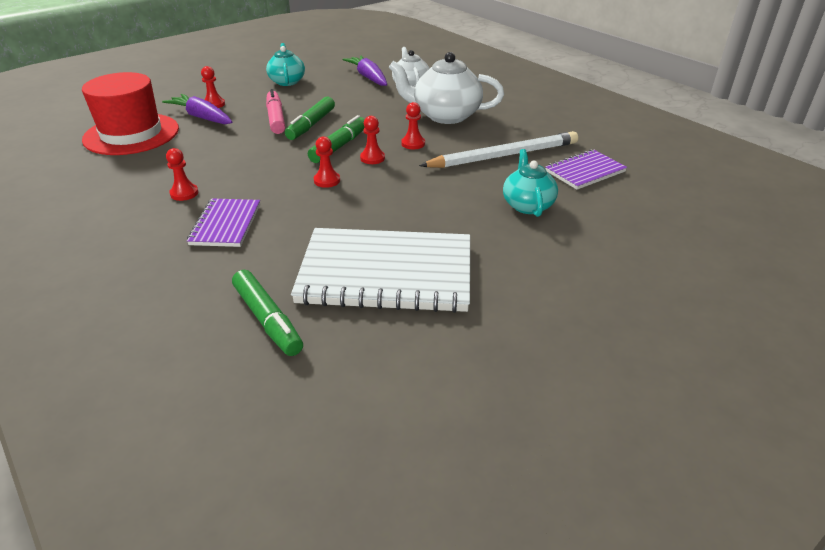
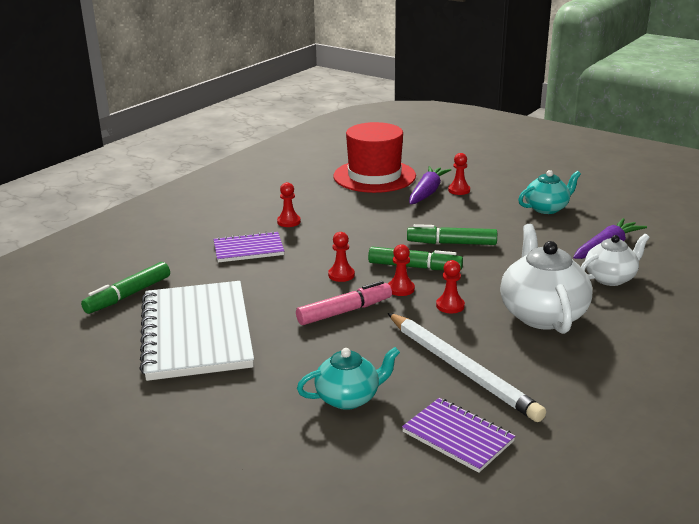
camera: 75 degrees right, 10 degrees down
pink marker [266,89,285,134] -> pink marker moved to [296,281,392,325]

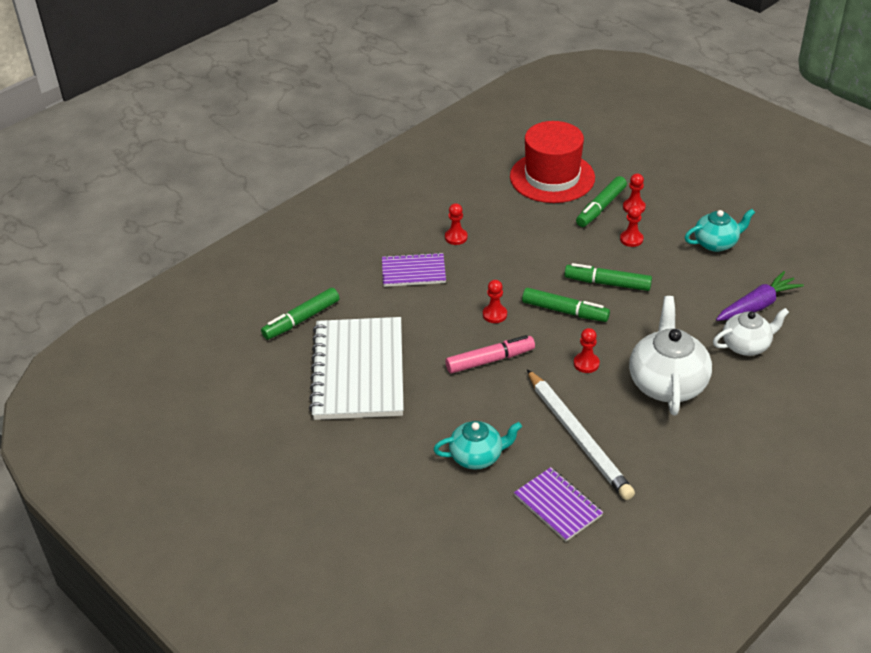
camera: 10 degrees right, 15 degrees up
red pawn [388,244,415,296] -> red pawn moved to [620,205,643,247]
purple carrot [409,166,451,204] -> green marker [576,176,627,227]

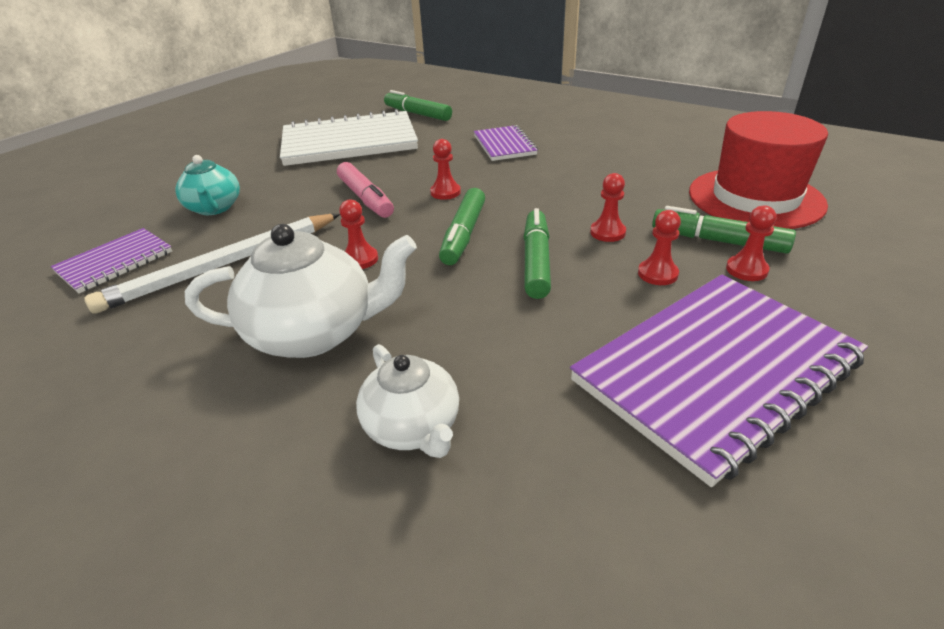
camera: 80 degrees right, 5 degrees down
red pawn [445,203,468,245] -> red pawn moved to [590,173,626,242]
turquoise teapot [684,209,755,252] -> purple notebook [570,275,868,487]
purple carrot [716,271,804,321] -> none

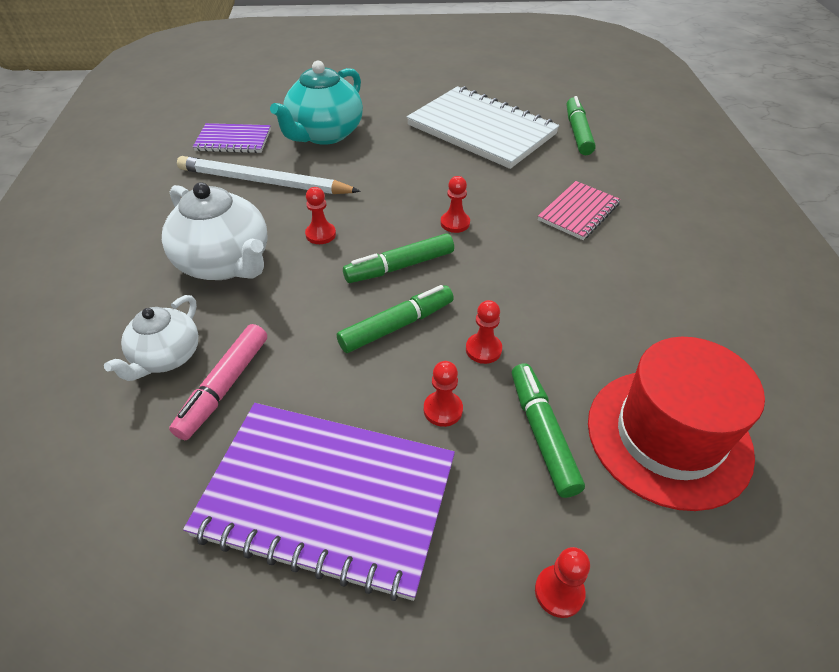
camera: 50 degrees right, 10 degrees up
turquoise teapot [175,155,240,215] -> turquoise teapot [270,61,363,145], size x1.60
pink marker [337,162,394,218] -> pink marker moved to [169,324,267,440]
purple notebook [474,125,538,161] -> pink notebook [538,181,621,240]
red pawn [726,205,776,281] -> red pawn moved to [535,547,590,618]

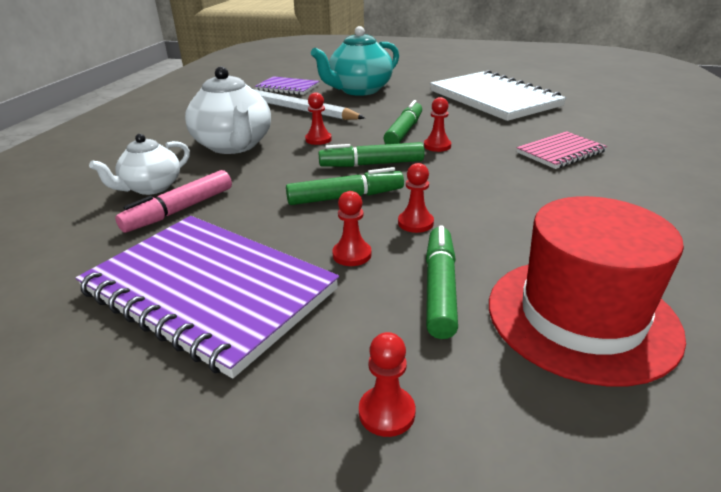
camera: 20 degrees right, 15 degrees down
green marker [567,96,596,155] -> green marker moved to [384,100,422,144]

